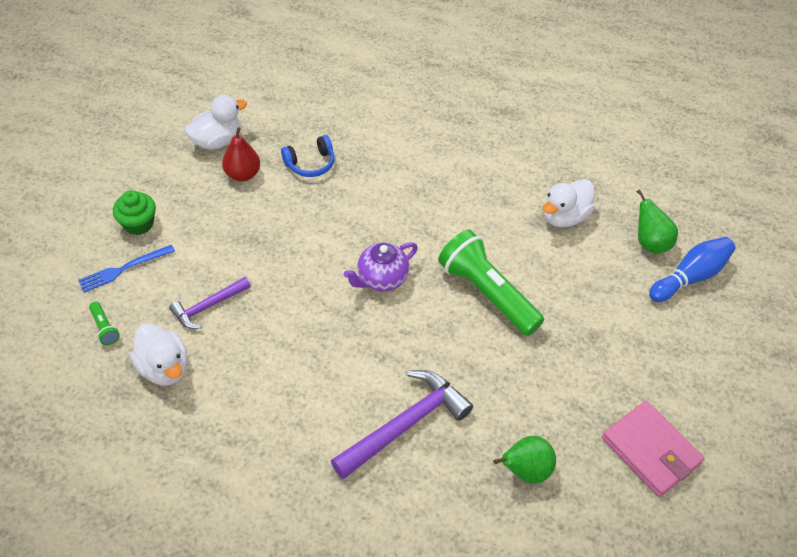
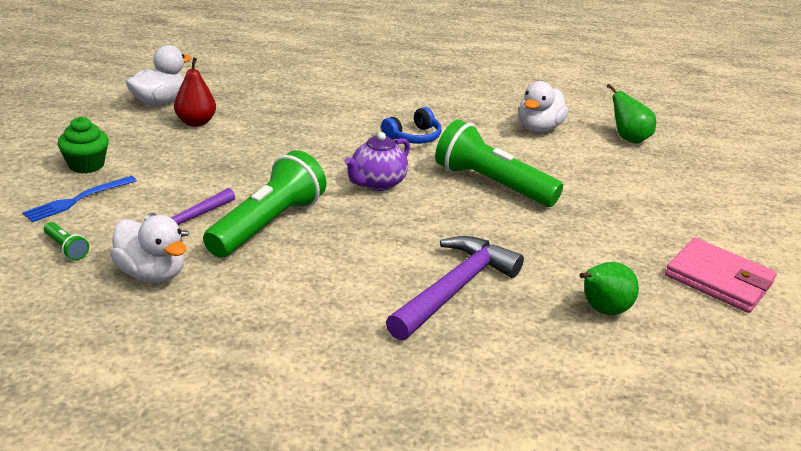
camera: 15 degrees left, 20 degrees down
blue headphones [281,135,335,177] -> blue headphones moved to [381,107,441,144]
blue bowling pin [649,237,735,302] -> none
none -> green flashlight [203,150,326,258]

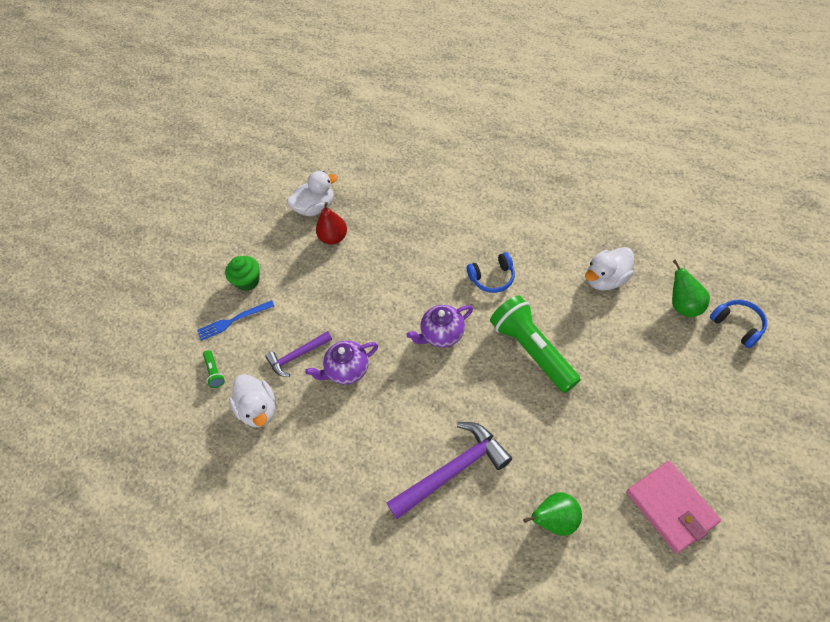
camera: 30 degrees right, 25 degrees up
green flashlight [203,150,326,258] -> purple teapot [305,341,378,385]
none -> blue headphones [710,300,767,348]

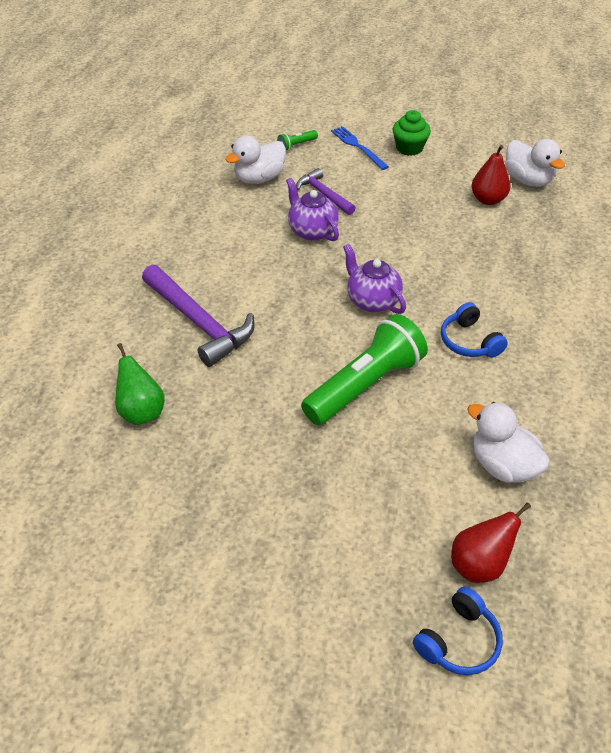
camera: 75 degrees right, 10 degrees down
pink wallet [626,461,721,554] -> none
green pear [672,260,710,317] -> red pear [451,502,531,583]

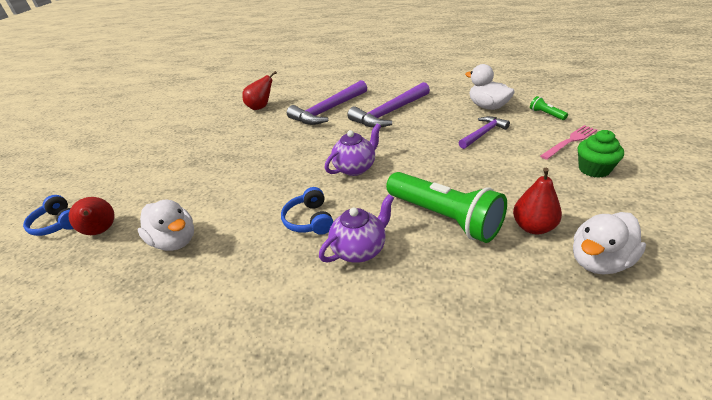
camera: 90 degrees right, 10 degrees down
green pear [115,343,165,425] -> red pear [242,71,277,110]
purple teapot [286,178,339,241] -> purple teapot moved to [319,194,394,263]
green flashlight [301,314,428,425] -> green flashlight moved to [386,172,507,243]
blue fork [331,126,389,170] -> pink fork [540,125,597,160]
blue headphones [441,302,508,358] -> blue headphones turned 75 degrees counterclockwise [281,187,333,235]
white duck [467,402,550,483] -> white duck turned 90 degrees clockwise [138,199,194,251]
none -> purple hammer [348,82,430,128]

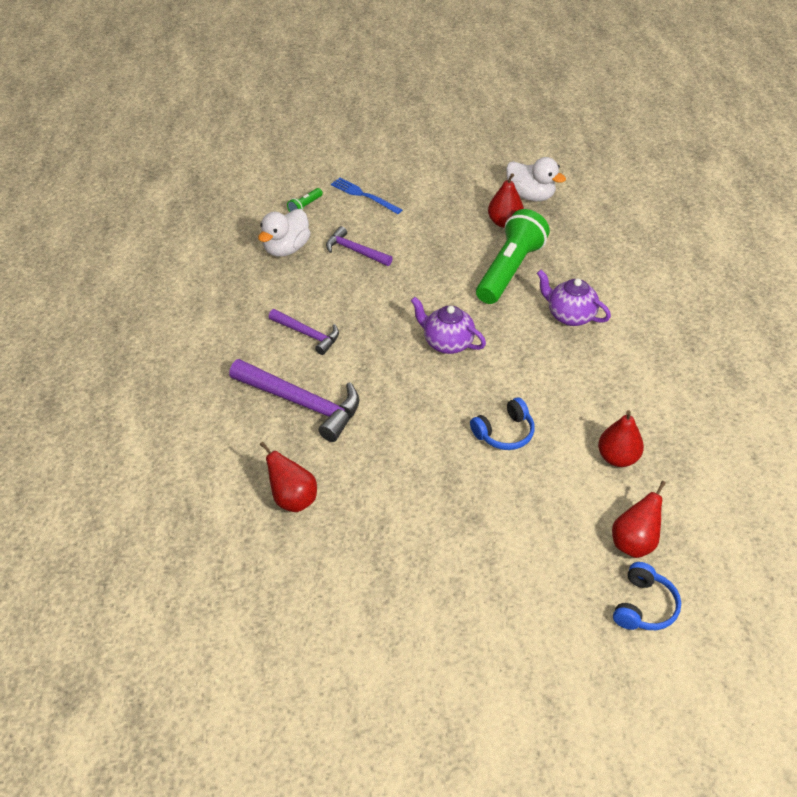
camera: 110 degrees left, 10 degrees up
white duck [138,199,194,251] -> red pear [598,410,644,467]
blue headphones [281,187,333,235] -> blue headphones moved to [470,397,535,450]
purple hammer [348,82,430,128] -> purple hammer [268,309,339,355], size x0.59
pink fork [540,125,597,160] -> blue fork [331,177,402,214]
green cupcake [578,130,624,178] -> none

